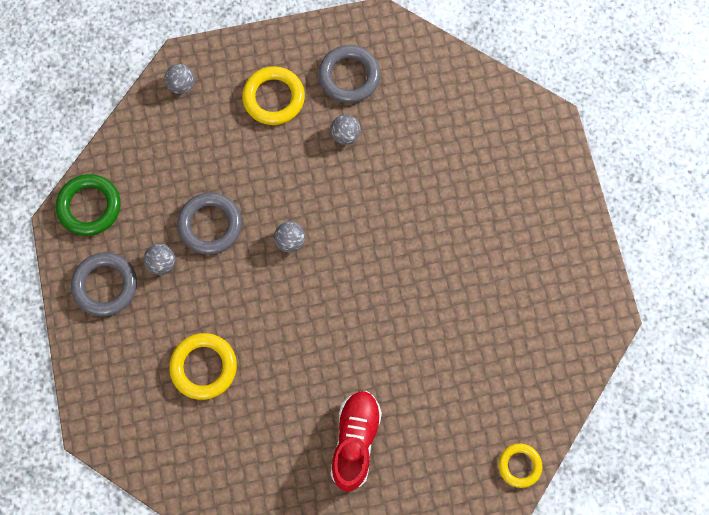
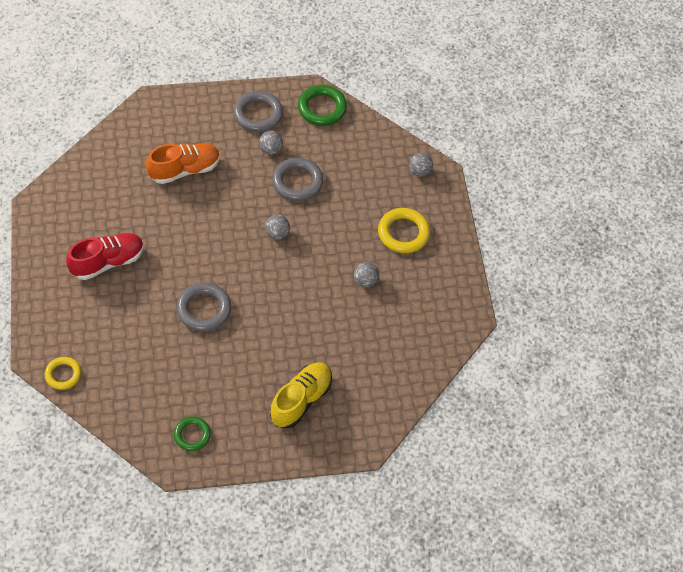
camera: 90 degrees right, 15 degrees down
yellow ring [169,333,237,400] -> orange shoe [146,143,220,184]
grey ring [318,45,380,103] -> grey ring moved to [176,283,232,332]
red shoe [331,391,382,492] -> red shoe turned 45 degrees counterclockwise [66,233,144,280]
none -> green ring [174,417,211,451]
none -> yellow shoe [270,362,332,429]

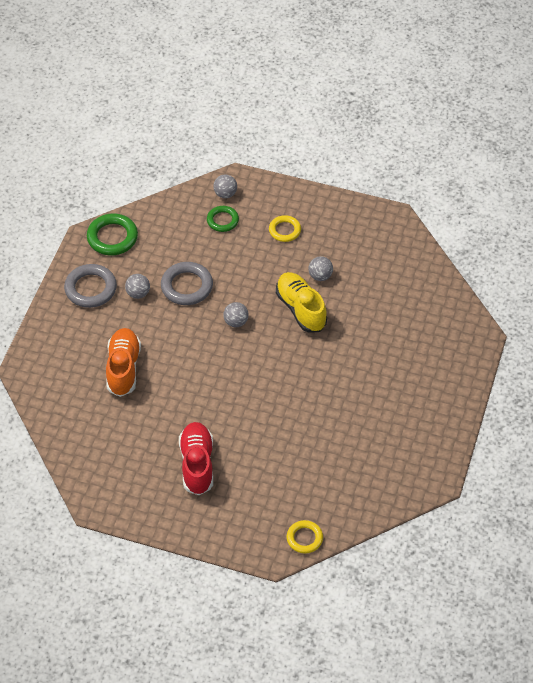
camera: 60 degrees left, 5 degrees down
green ring [174,417,211,451] -> green ring moved to [207,206,239,232]
grey ring [176,283,232,332] -> none
yellow shoe [270,362,332,429] -> yellow shoe moved to [276,272,327,333]
yellow ring [378,208,430,253] -> yellow ring [269,215,301,242], size x0.64

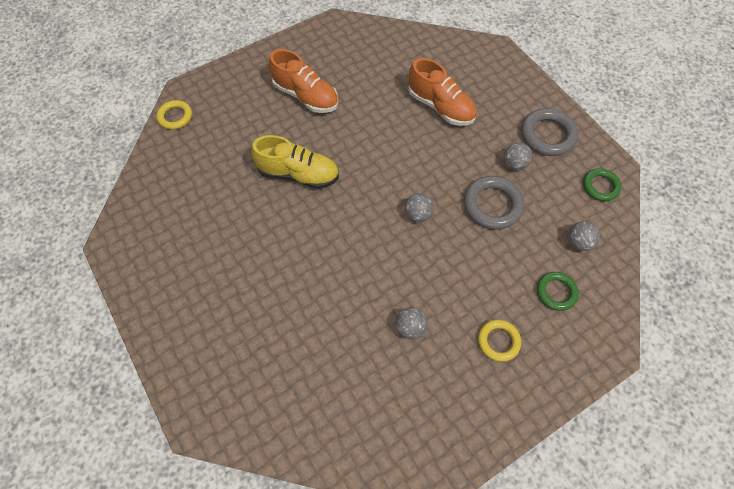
camera: 130 degrees right, 10 degrees up
green ring [87,214,138,255] -> green ring [583,168,622,201], size x0.64
red shoe [179,422,213,495] -> orange shoe [269,49,338,113]
grey ball [213,174,237,198] -> grey ball moved to [568,221,600,251]
yellow shoe [276,272,327,333] -> yellow shoe moved to [251,135,339,189]

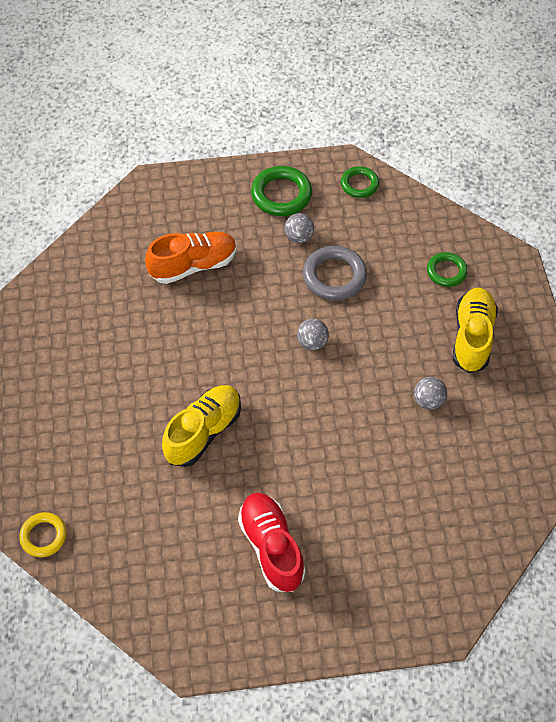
camera: 65 degrees left, 5 degrees down
orange shoe [269,49,338,113] -> none
yellow ring [478,320,521,362] -> yellow shoe [453,288,498,373]
grey ring [521,108,578,156] -> green ring [251,166,312,216]
grey ball [568,221,600,251] -> none
none -> red shoe [238,493,305,592]

